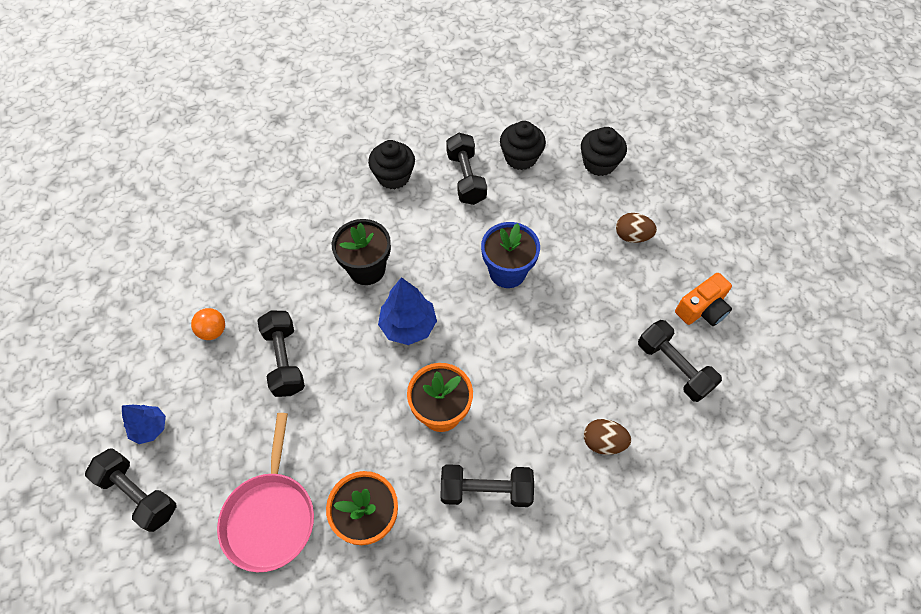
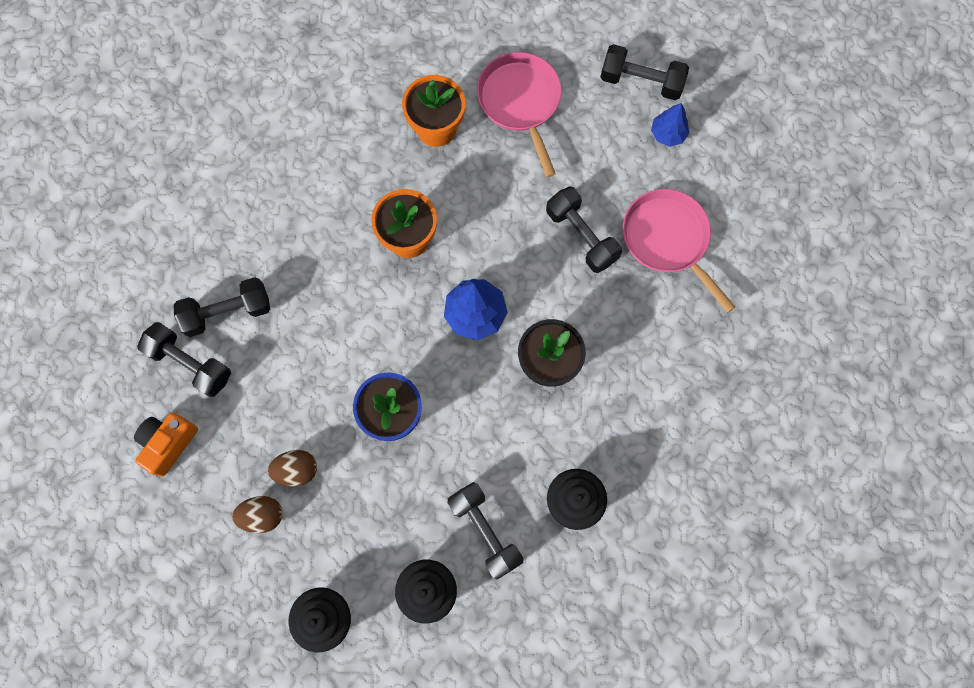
camera: 160 degrees right, 15 degrees up
orange ball [191,308,225,340] -> pink pan [623,189,735,313]
black dumbbell [440,464,534,507] -> black dumbbell moved to [174,277,270,337]
brown egg [584,419,631,455] -> brown egg moved to [268,450,317,487]

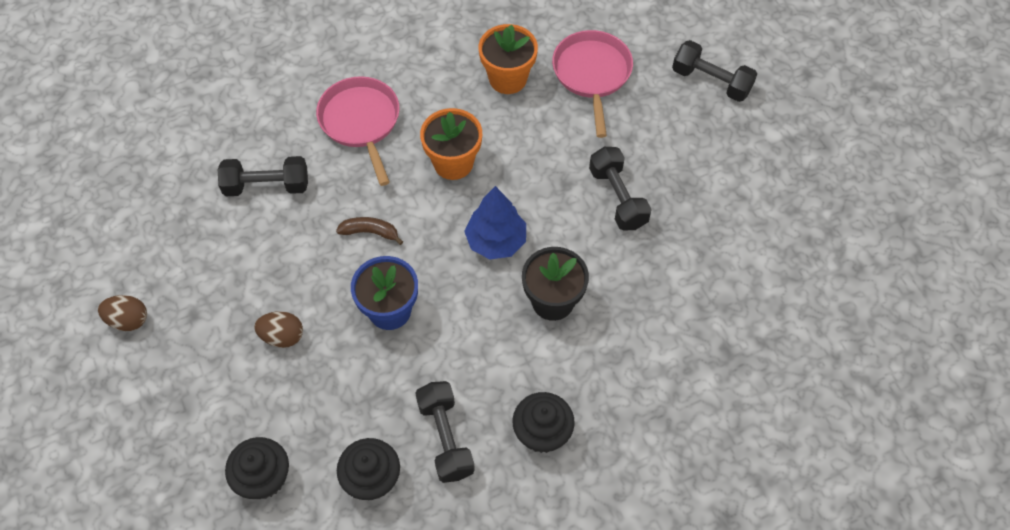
camera: 15 degrees right, 15 degrees down
orange camera [134,413,198,476] -> none
black dumbbell [137,322,231,397] -> none
brown egg [232,496,283,533] -> brown egg moved to [98,295,147,331]
pink pan [623,189,735,313] -> pink pan moved to [316,76,400,186]
blue tree [651,103,689,147] -> none
none -> brown banana [336,217,403,245]

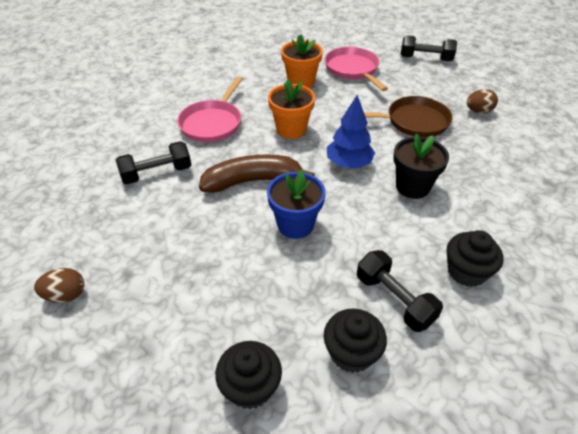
camera: 20 degrees left, 15 degrees down
brown egg [254,311,303,348] -> brown egg moved to [467,89,498,113]
pink pan [316,76,400,186] -> pink pan turned 120 degrees counterclockwise [177,76,243,142]
brown banana [336,217,403,245] -> brown banana [199,155,315,193], size x2.03
black dumbbell [589,147,651,230] -> brown pan [364,96,453,137]

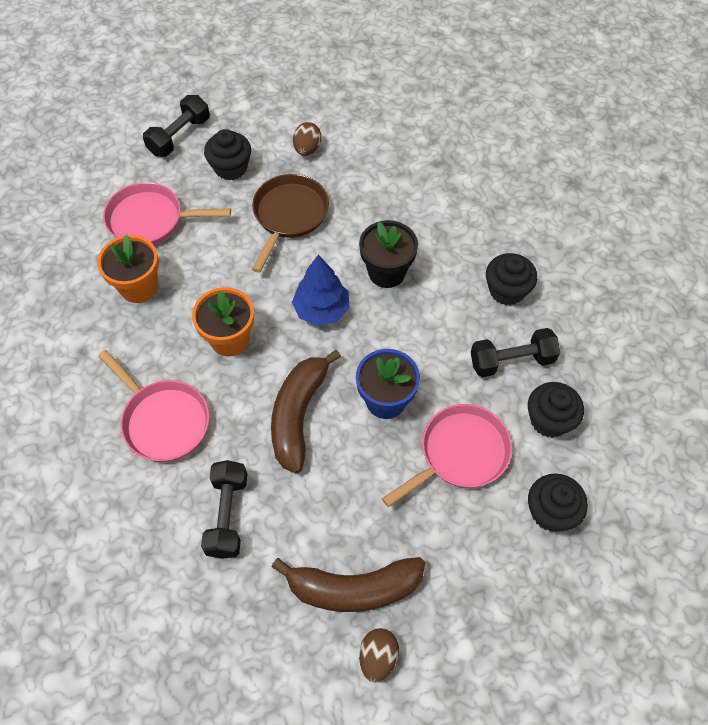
camera: 65 degrees left, 15 degrees up
none -> black cupcake [204,129,251,180]
none -> brown banana [272,557,425,612]
none -> pink pan [382,404,512,507]

